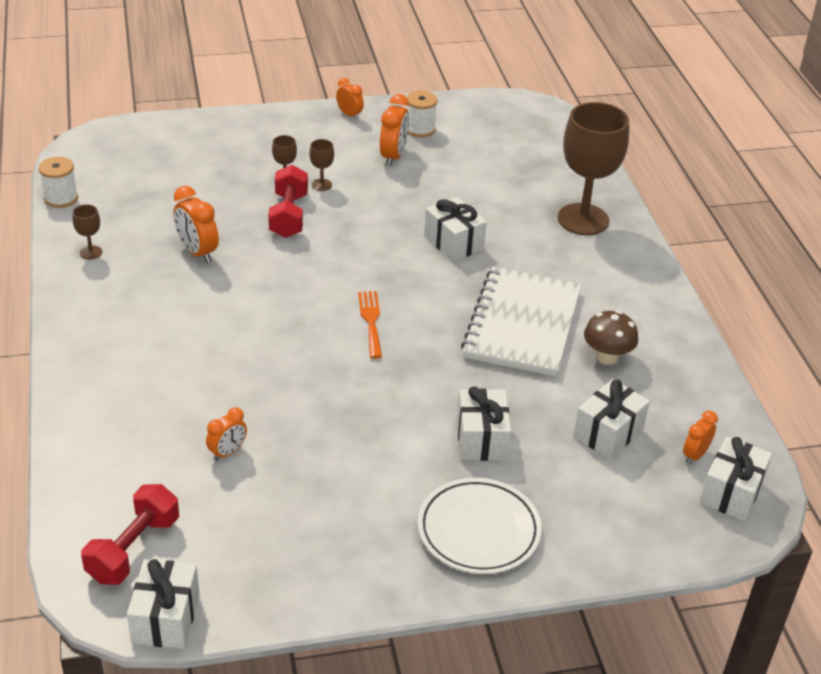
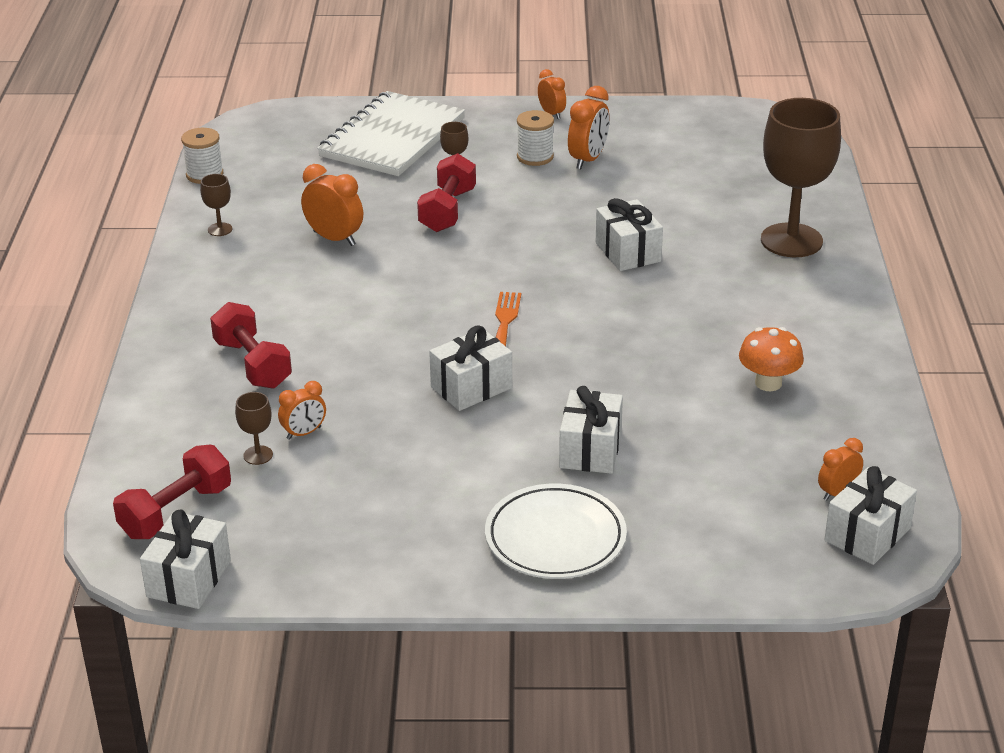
camera: 15 degrees right, 5 degrees down
orange clock [173,186,219,263] -> orange clock turned 150 degrees clockwise [301,164,363,246]
brown goblet [309,139,334,191] -> brown goblet moved to [235,392,273,465]
white spool [407,91,437,138] -> white spool moved to [517,110,554,166]
white notebook [461,267,581,377] -> white notebook moved to [317,91,465,176]
white gift [573,379,650,459] -> white gift moved to [429,325,512,411]
brown mushroom [584,310,638,365] -> orange mushroom [739,327,804,391]
none -> red dumbbell [210,302,292,389]

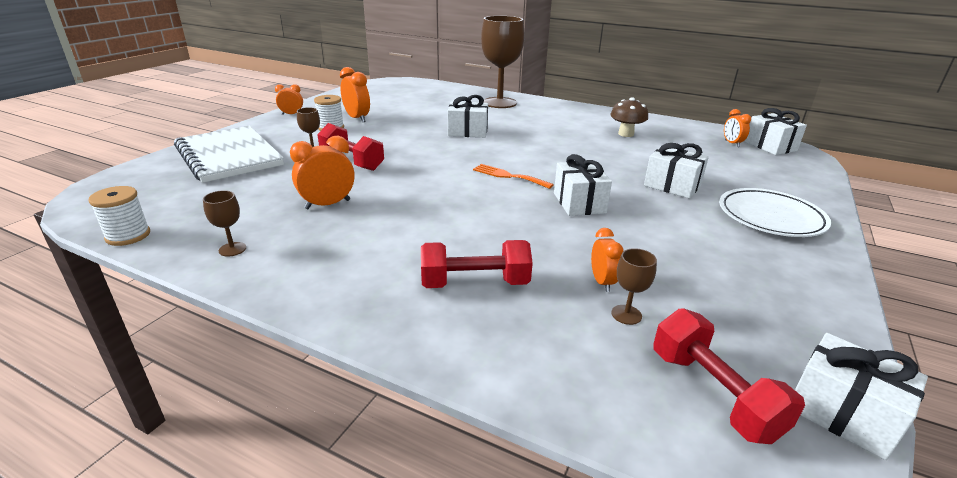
camera: 65 degrees left, 5 degrees down
orange mushroom [739,327,804,391] -> brown mushroom [610,97,648,137]

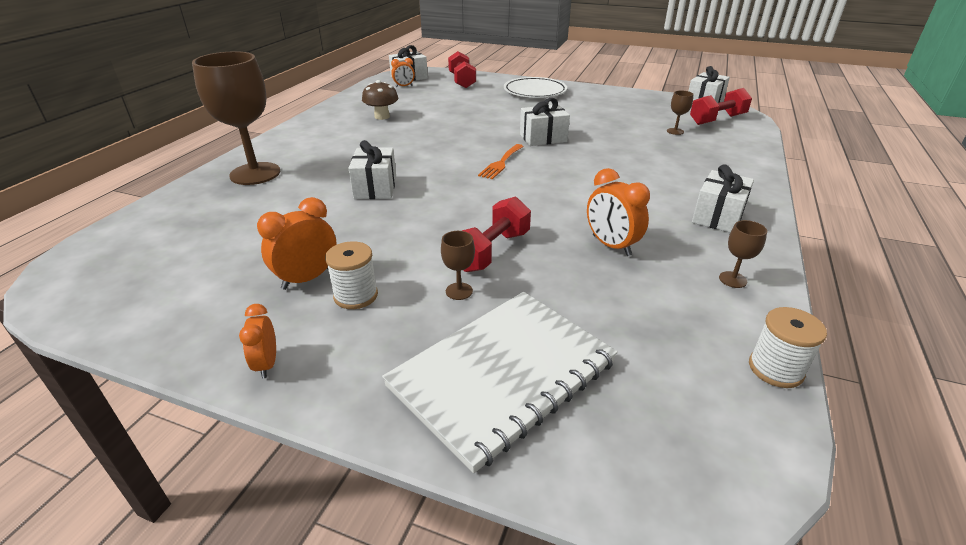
camera: 95 degrees left, 5 degrees up
red dumbbell [421,240,533,288] -> red dumbbell moved to [448,51,476,88]
orange clock [591,228,623,292] -> none
white gift [644,143,709,198] -> white gift moved to [692,164,754,233]

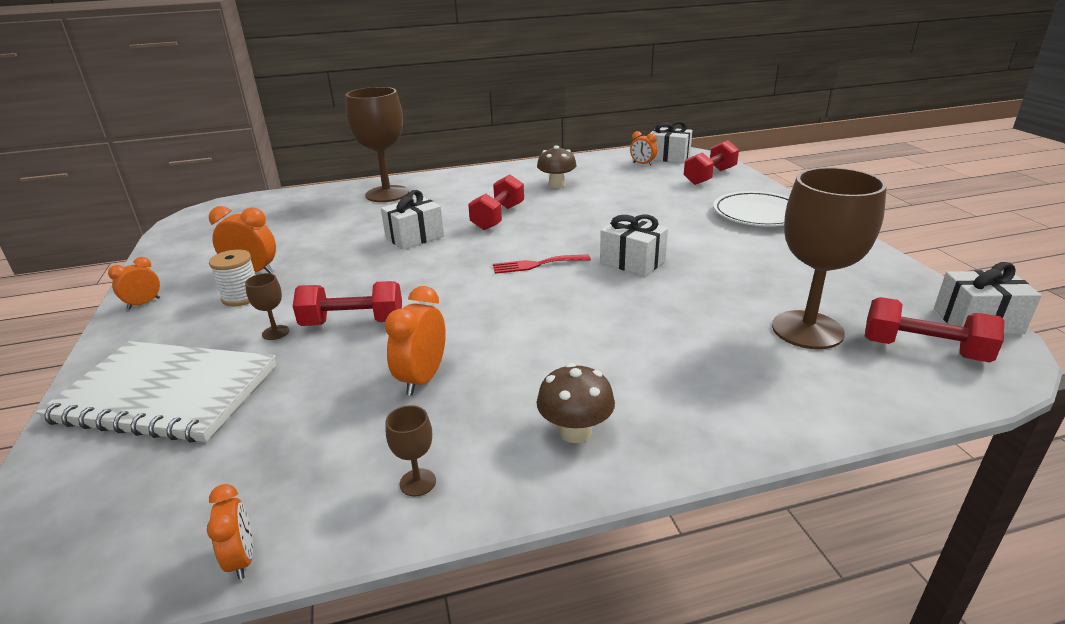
camera: 55 degrees right, 5 degrees down
orange fork [478,144,524,179] -> red fork [493,254,591,274]
brown goblet [667,90,693,135] -> brown goblet [772,167,887,349], size x2.48
white gift [692,164,754,233] -> brown mushroom [537,363,615,443]
white spool [749,307,827,388] -> orange clock [207,484,253,580]
none -> red dumbbell [468,175,524,230]

